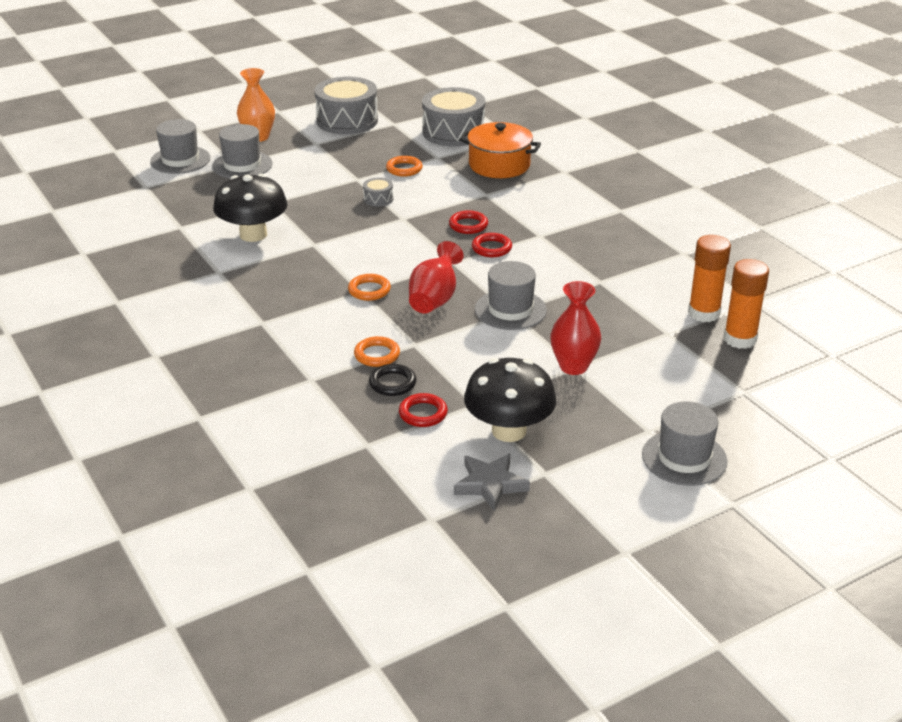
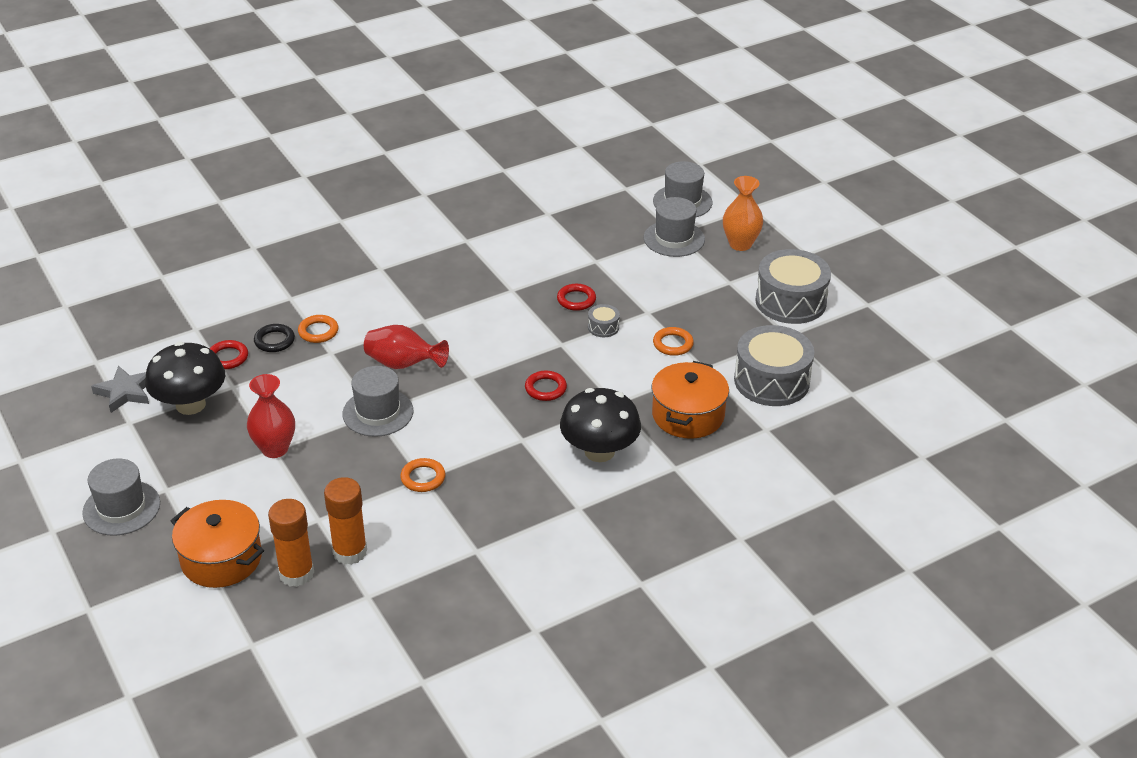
camera: 90 degrees right, 5 degrees up
black mushroom [213,174,288,242] -> black mushroom moved to [560,388,641,462]
orange ring [348,274,391,301] -> orange ring moved to [400,458,445,492]
red ring [472,233,512,257] -> red ring moved to [557,284,596,311]
none -> orange pot [170,500,264,588]

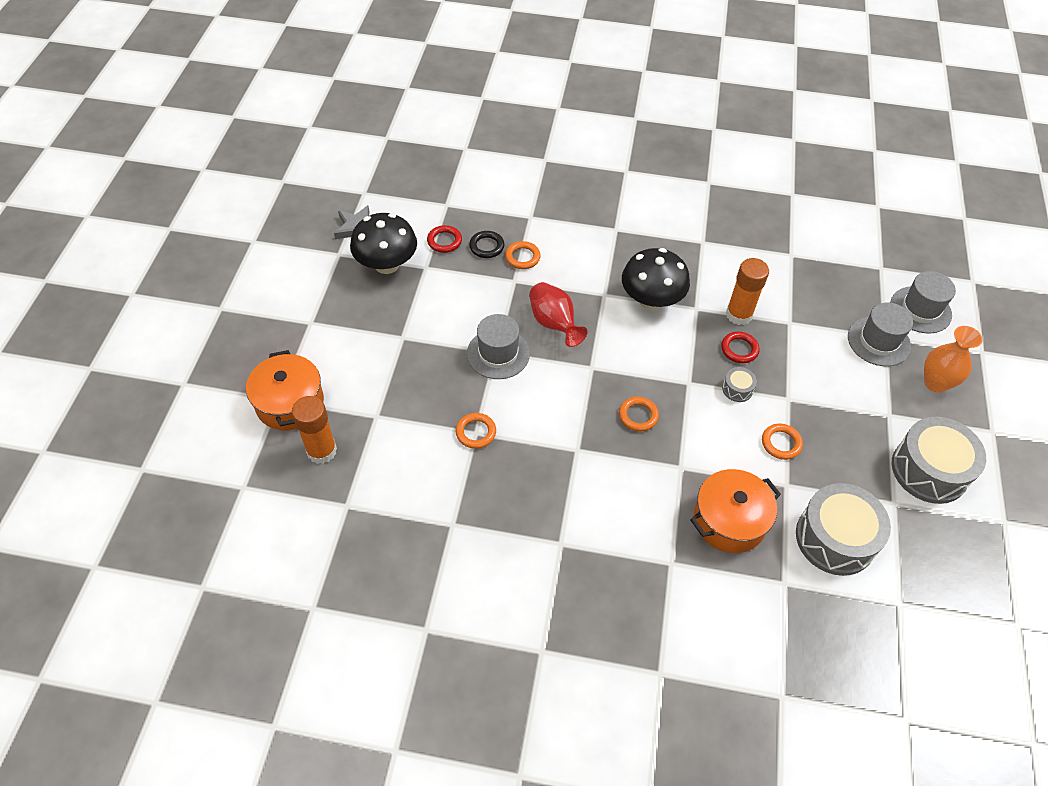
camera: 40 degrees right, 15 degrees up
grey hat [82,458,160,536] -> none
red vase [247,374,295,458] -> none
orange glue stick [324,477,367,565] -> orange glue stick moved to [726,258,769,325]
red ring [525,371,567,401] -> orange ring [619,397,659,431]
black mushroom [560,388,641,462] -> black mushroom moved to [622,248,690,310]

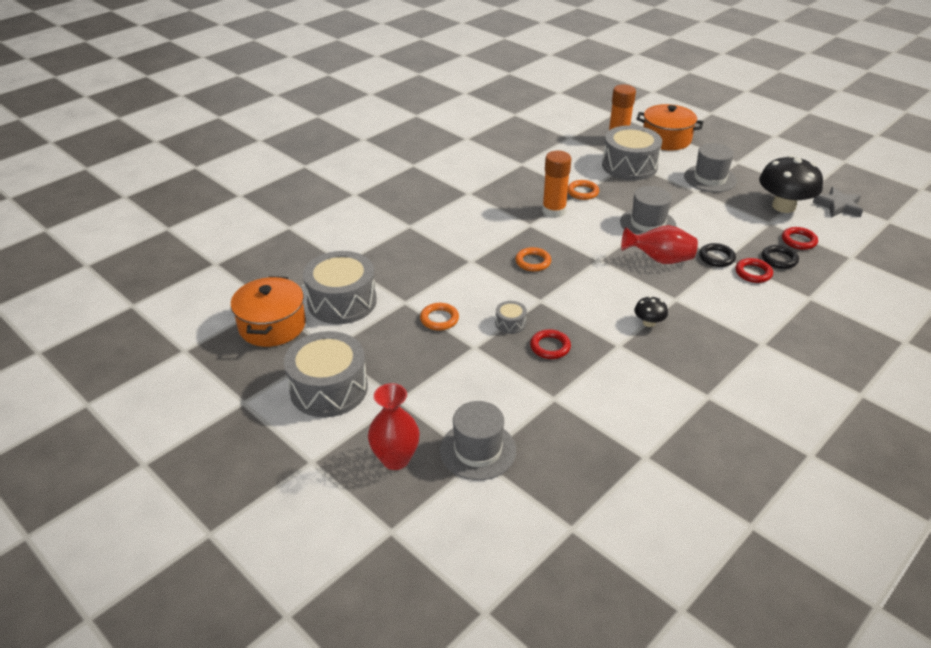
camera: 125 degrees right, 15 degrees down
orange ring [505,241,541,269] -> red ring [735,258,773,283]
black mushroom [622,248,690,310] -> black mushroom [634,296,668,327], size x0.46
orange pot [690,469,781,553] -> orange pot moved to [231,276,306,347]
orange glue stick [726,258,769,325] -> orange glue stick moved to [542,151,571,218]
grey hat [890,271,956,334] -> grey hat moved to [684,143,737,192]
orange vase [924,326,983,393] -> red vase [368,383,420,470]
none -> grey drum [602,125,662,180]
none -> black ring [699,243,736,267]

